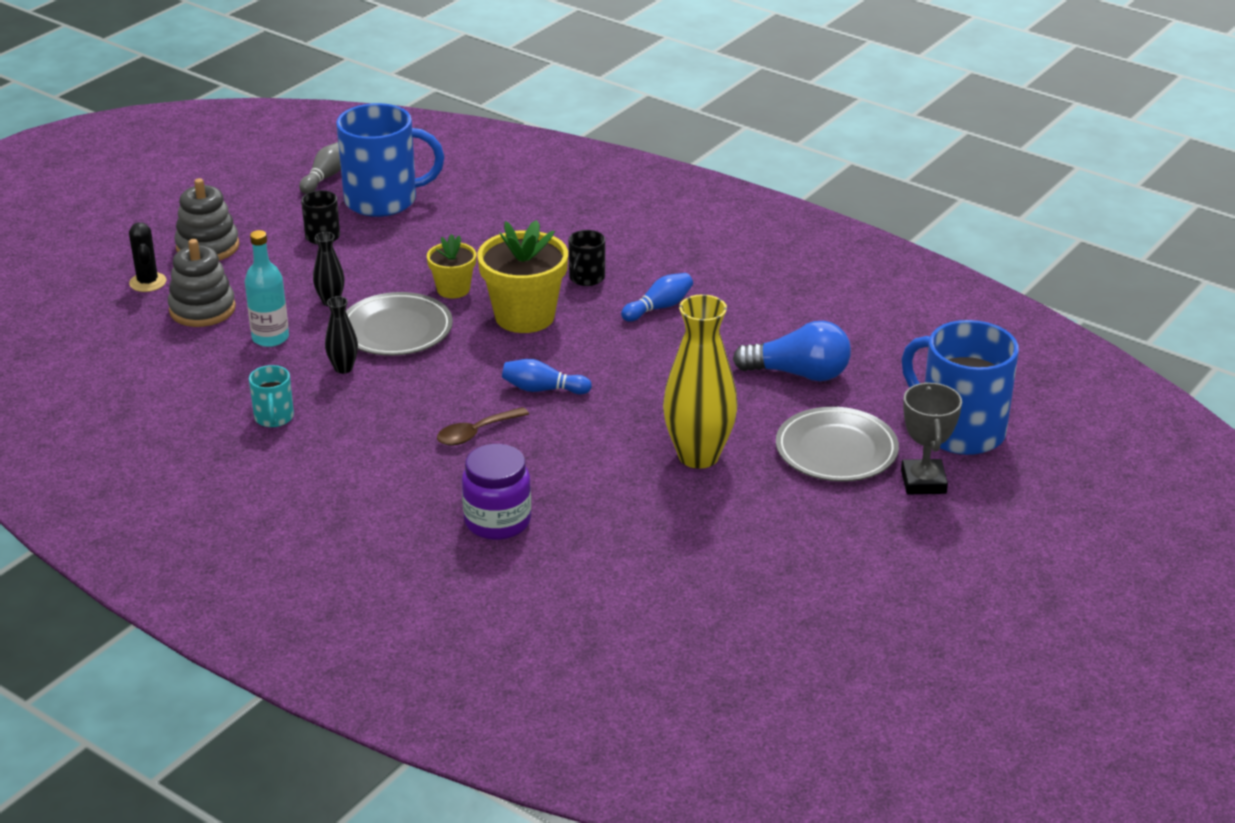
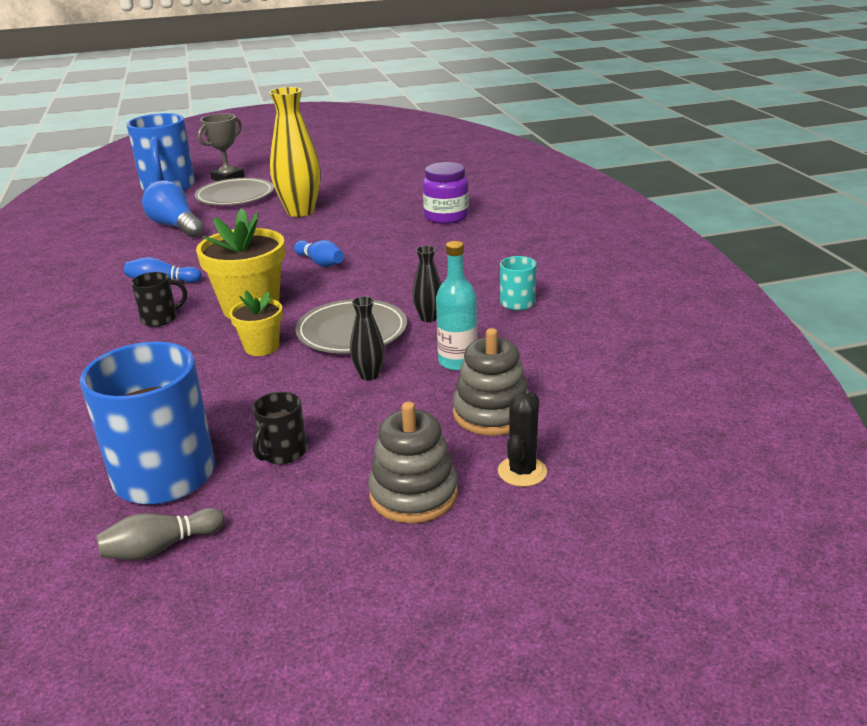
camera: 140 degrees left, 5 degrees down
brown spoon [437,407,529,446] -> none

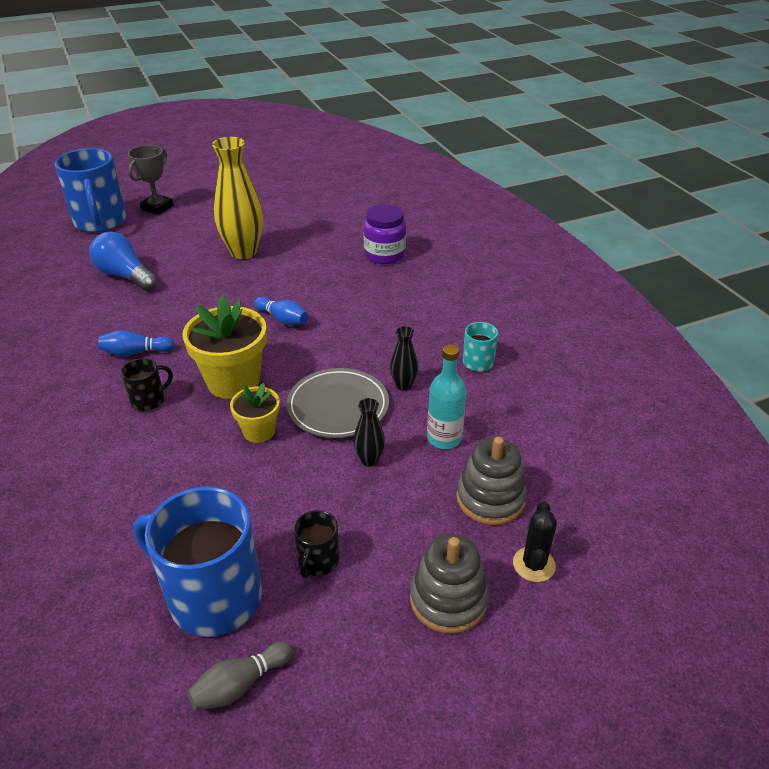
camera: 10 degrees left, 10 degrees up
grey plate [195,178,274,205] -> none

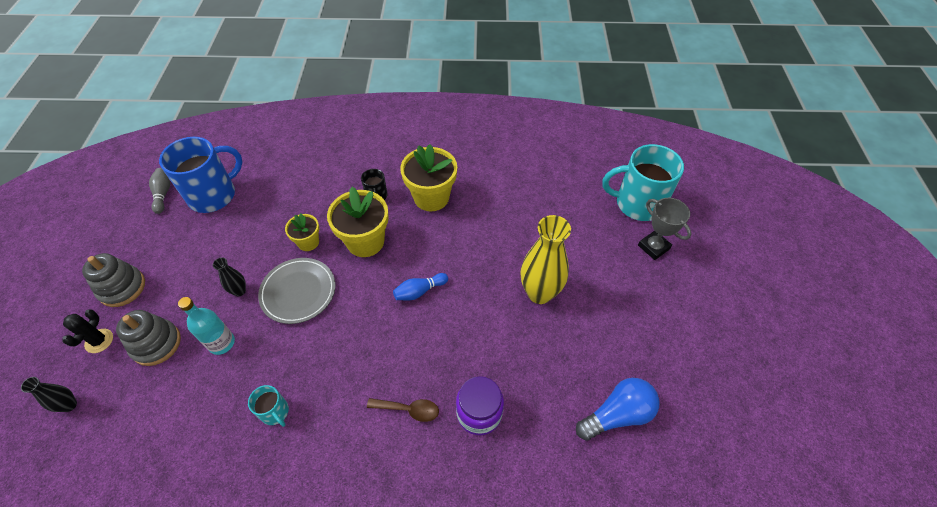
camera: 115 degrees right, 15 degrees up
blue mug [54,148,126,233] -> turquoise mug [602,144,684,221]
blue light bulb [89,232,157,291] -> blue light bulb moved to [576,378,660,441]
blue bowling pin [98,330,175,356] -> yellow flower pot [400,144,457,211]
black mug [294,510,339,578] -> none
black vase [390,326,418,391] -> black vase moved to [21,377,77,412]
black cactus [513,501,557,582] -> black cactus turned 60 degrees clockwise [62,309,113,353]
none -> brown spoon [367,398,439,422]

